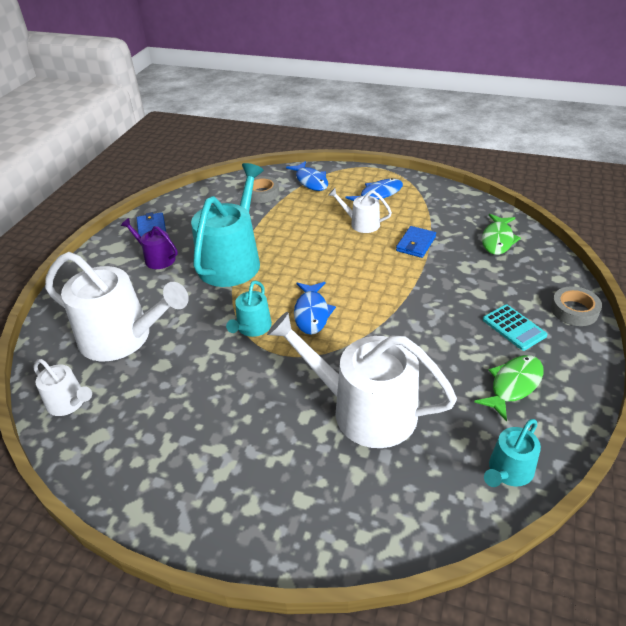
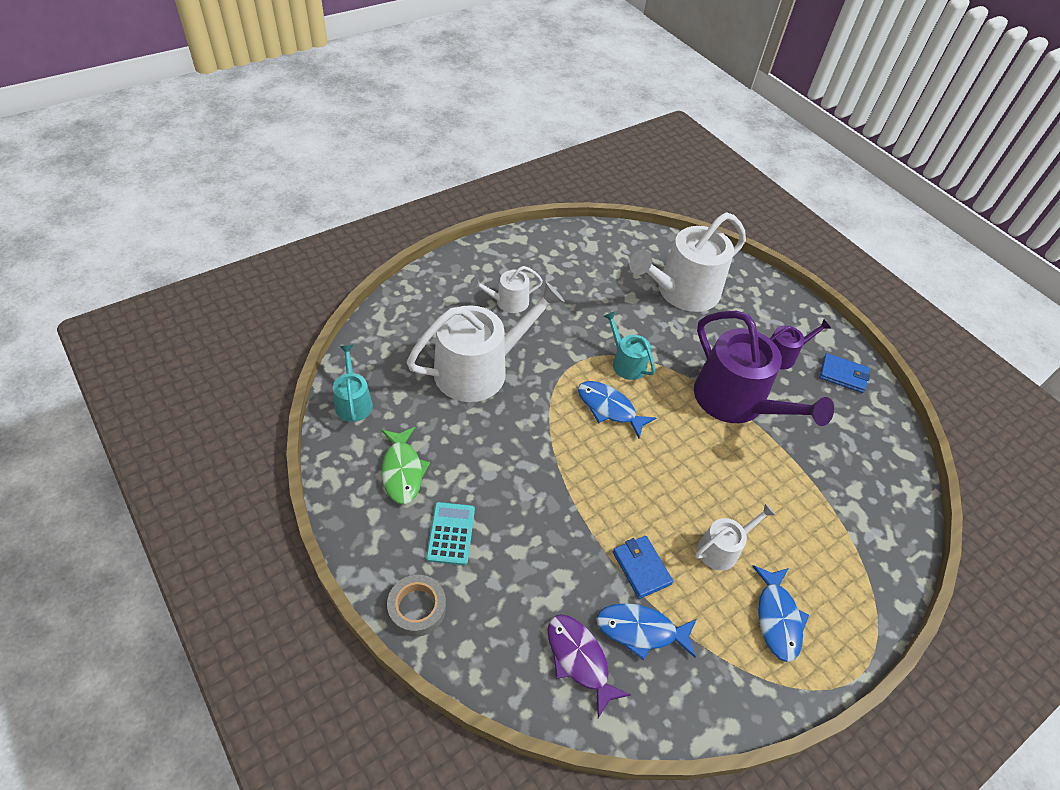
camera: 120 degrees right, 10 degrees up
white watering can [33,359,92,416] -> white watering can moved to [470,266,543,313]
turquoise watering can [191,163,264,287] -> purple watering can [694,311,834,426]
grey tape [244,176,279,203] -> none
blue fish [286,161,328,191] -> blue fish moved to [596,603,697,660]
green fish [482,214,521,255] -> purple fish [547,614,631,718]
turquoise calculator [483,304,548,351] -> turquoise calculator turned 90 degrees clockwise [426,502,475,565]

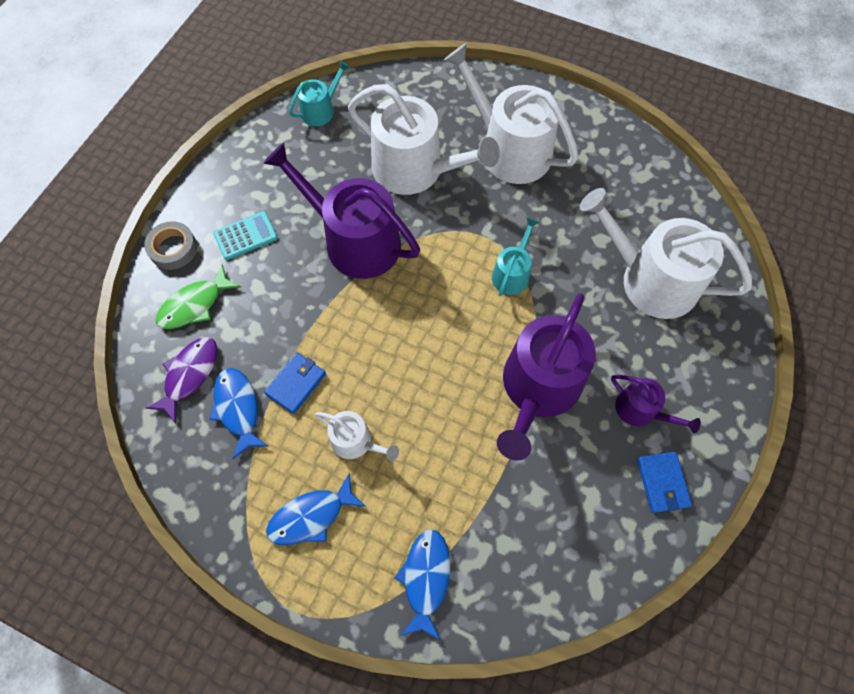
camera: 65 degrees right, 15 degrees up
green fish [381,427,430,504] -> green fish moved to [156,265,241,329]
white watering can [470,266,543,313] -> white watering can [444,43,578,184], size x2.03
blue fish [578,381,656,438] -> blue fish moved to [395,529,450,640]
none -> purple watering can [263,143,420,279]

